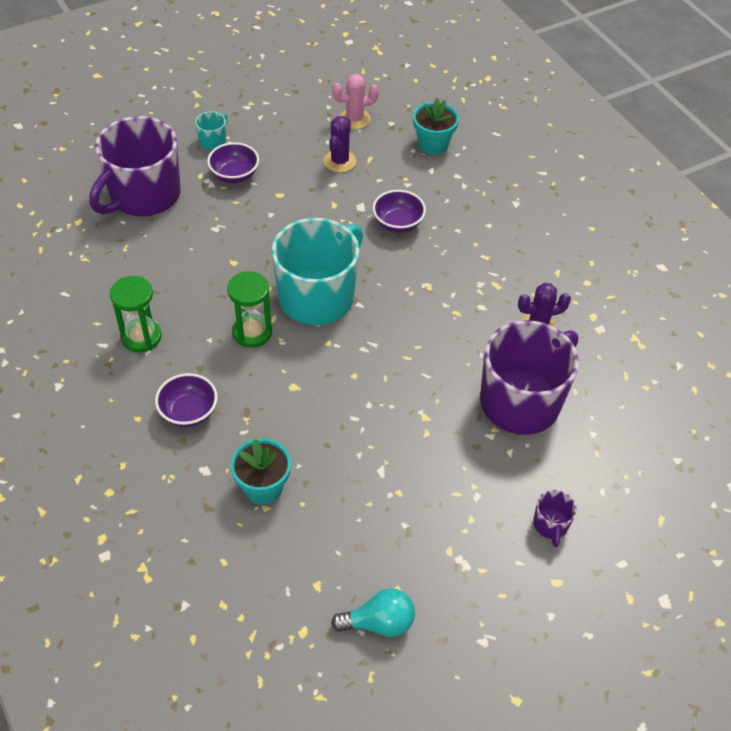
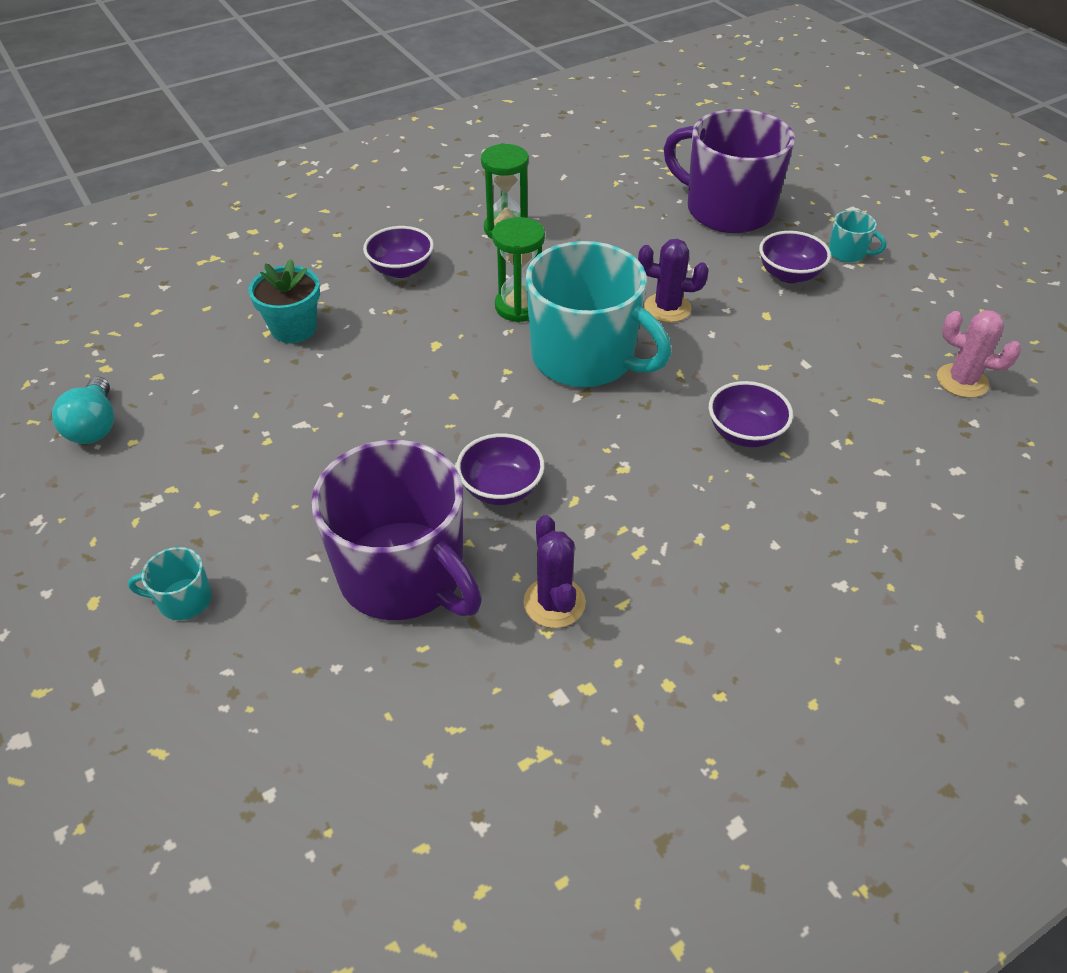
camera: 90 degrees right, 5 degrees down
purple cactus [323,116,356,172] -> purple cactus moved to [638,239,709,322]
pink cactus [332,74,379,129] -> pink cactus turned 45 degrees counterclockwise [937,310,1021,398]
turquoise flower pot [413,98,459,155] -> none
purple mug [533,490,577,547] -> turquoise mug [128,547,212,620]
none -> purple bowl [456,433,545,505]

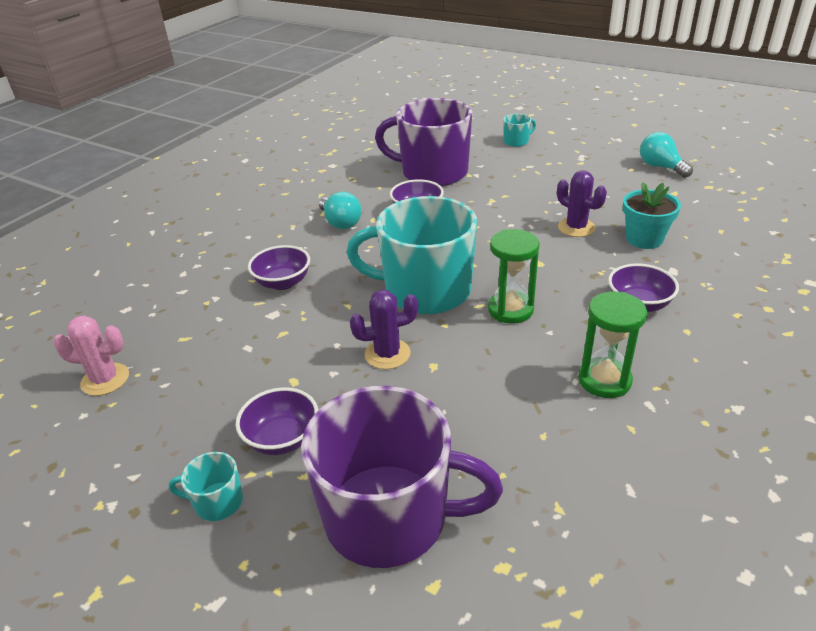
camera: 155 degrees right, 10 degrees down
purple cactus [523,515,586,628] -> purple cactus moved to [557,170,607,237]
none -> turquoise light bulb [319,192,362,229]

